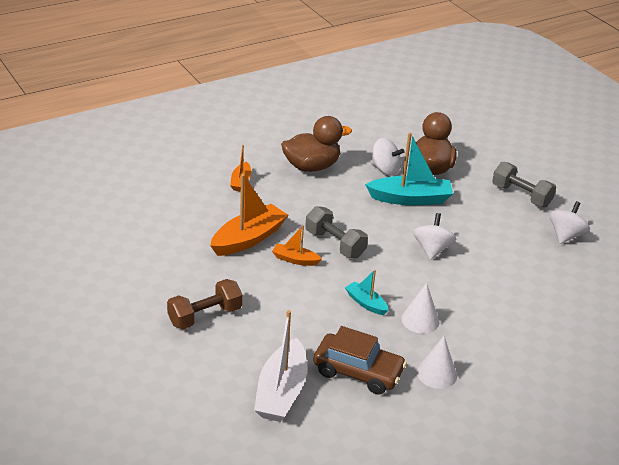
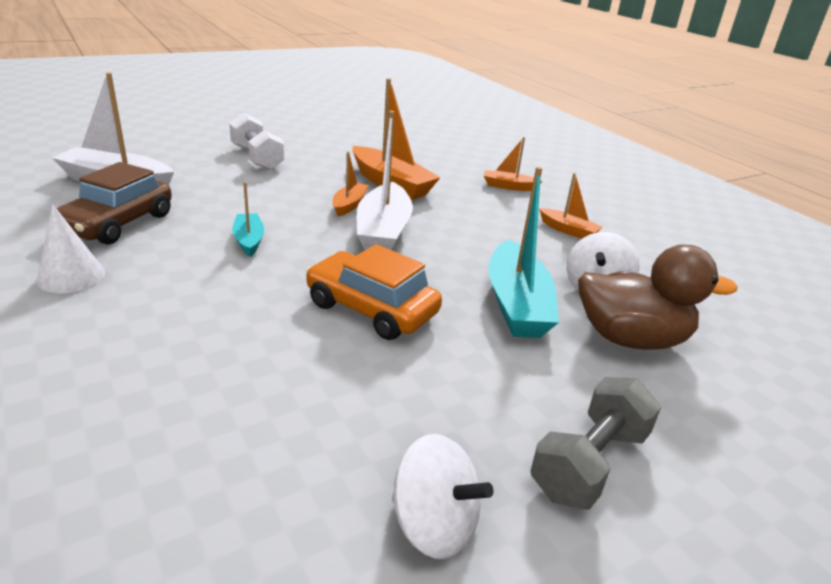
camera: 90 degrees right, 5 degrees down
brown dumbbell [167,279,242,329] -> white dumbbell [229,113,285,170]
brown duck [281,116,352,172] -> orange boat [539,173,602,239]
grey dumbbell [305,206,368,258] -> white boat [357,111,413,250]
turquoise boat [345,270,389,315] -> turquoise boat turned 60 degrees counterclockwise [232,182,264,257]
white cone [401,283,440,334] -> none
white spinning top [413,213,456,260] -> orange car [306,244,442,340]

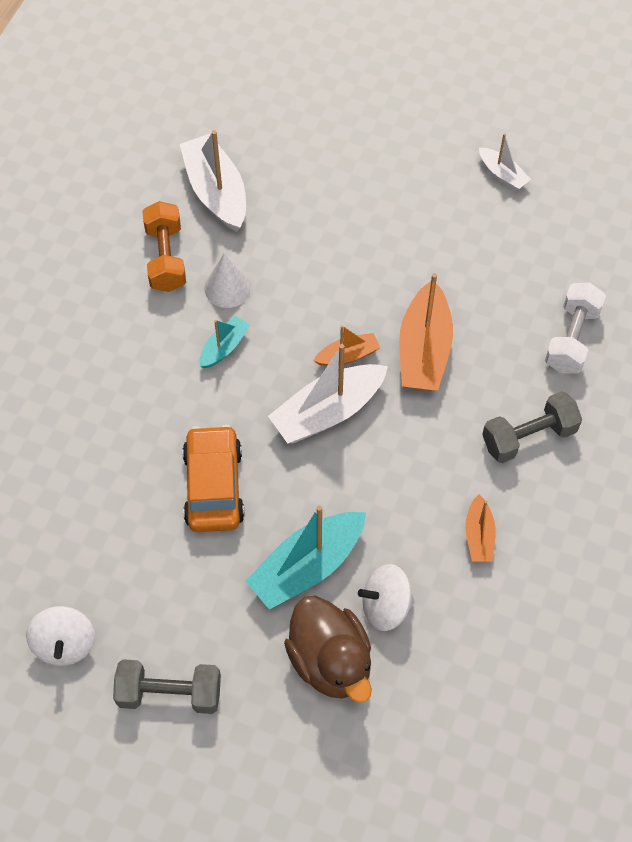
camera: 55 degrees right, 30 degrees up
white cone [37,204,105,293] -> white cone moved to [204,252,252,308]
brown car [49,162,172,245] -> orange dumbbell [142,201,186,292]
white dumbbell [229,113,285,170] -> white dumbbell moved to [545,283,606,373]
orange boat [484,137,542,191] -> grey dumbbell [482,391,582,463]
none -> white boat [479,133,531,191]

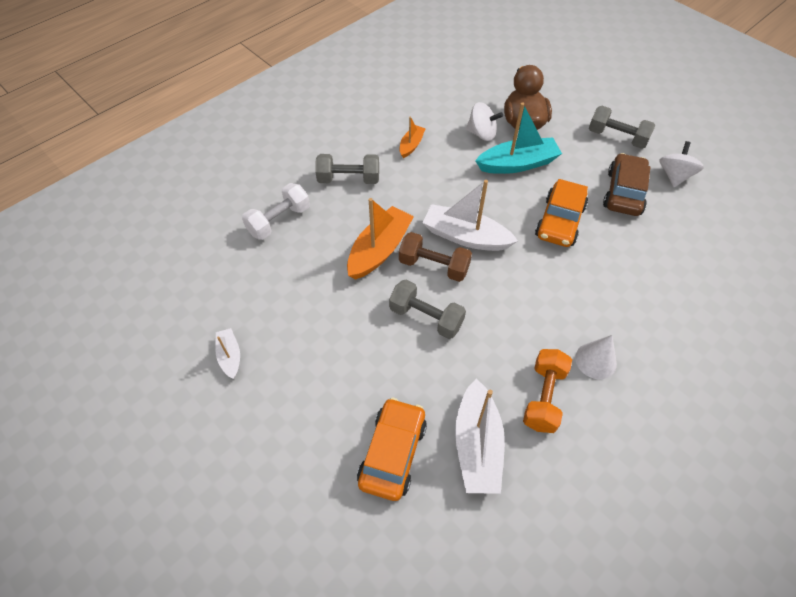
camera: 155 degrees left, 5 degrees down
turquoise boat [199,316,250,368] -> none
white cone [204,252,252,308] -> white cone moved to [575,335,617,379]
white boat [268,344,388,444] -> white boat turned 150 degrees counterclockwise [422,180,518,251]
orange boat [313,325,380,366] -> brown dumbbell [399,232,472,282]
none -> orange car [357,398,427,501]
none -> grey dumbbell [389,280,466,339]
none -> brown car [603,153,650,216]

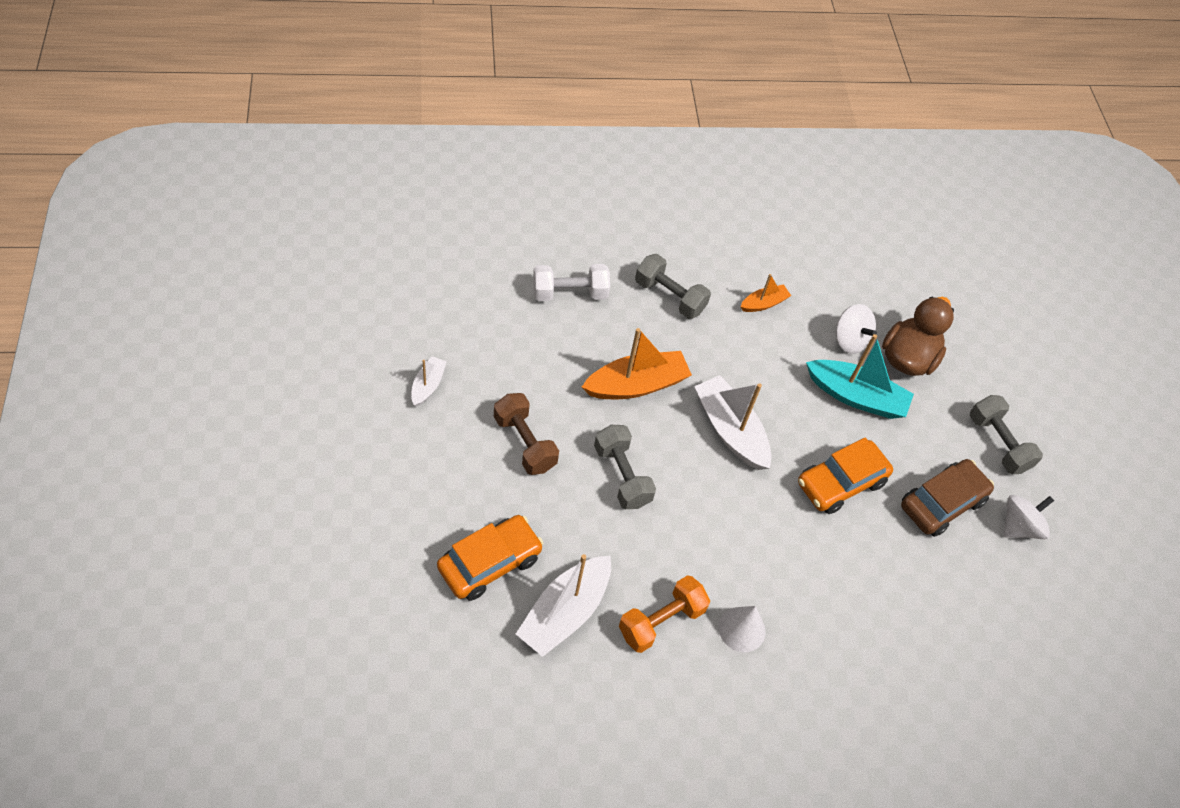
camera: 30 degrees right, 0 degrees up
brown dumbbell [399,232,472,282] -> brown dumbbell moved to [494,393,559,475]

